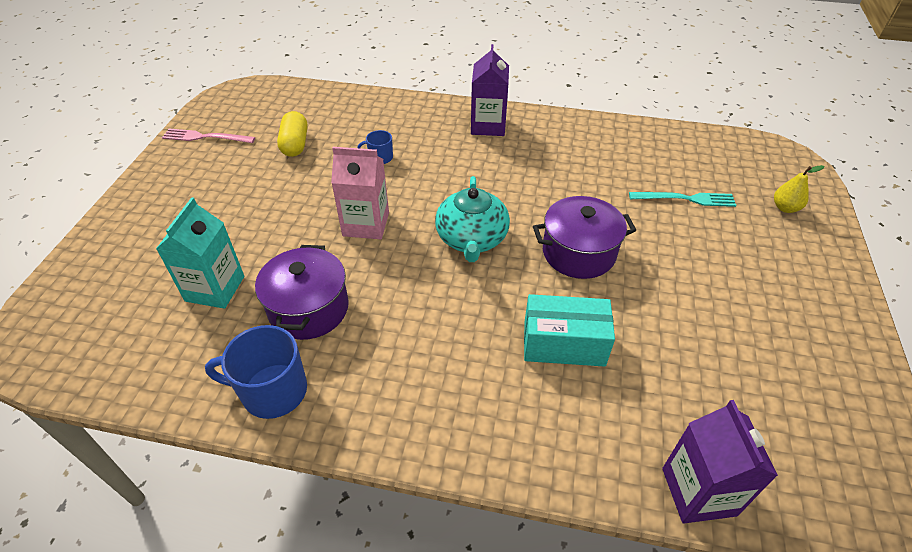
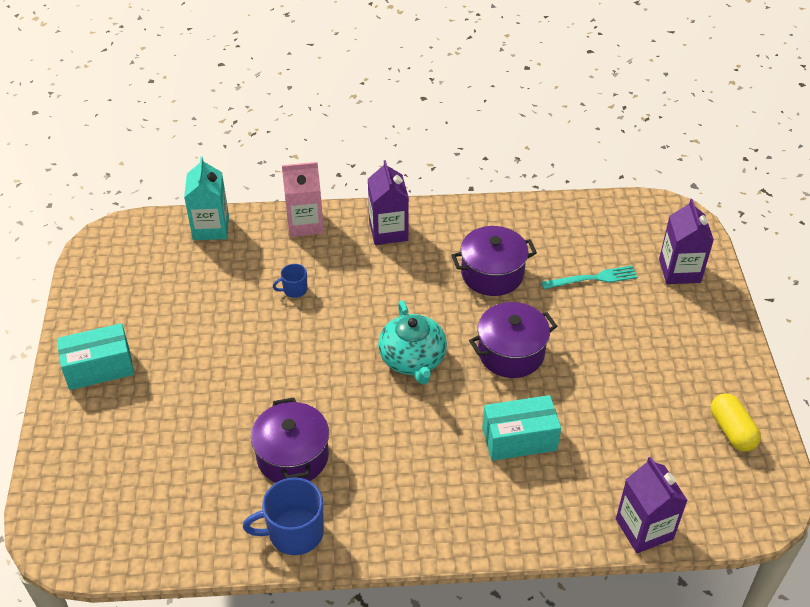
camera: 15 degrees left, 0 degrees up
turquoise carton [156,197,244,309] -> turquoise carton moved to [184,157,229,240]
pink fork [162,129,255,143] -> none
yellow capsule [277,111,307,157] -> yellow capsule moved to [711,393,761,452]
pink carton [331,147,389,239] -> pink carton moved to [282,162,324,237]
yellow pear [774,165,825,213] -> purple carton [659,199,714,284]
none -> turquoise box [57,323,134,390]
none -> purple pot [451,226,537,296]

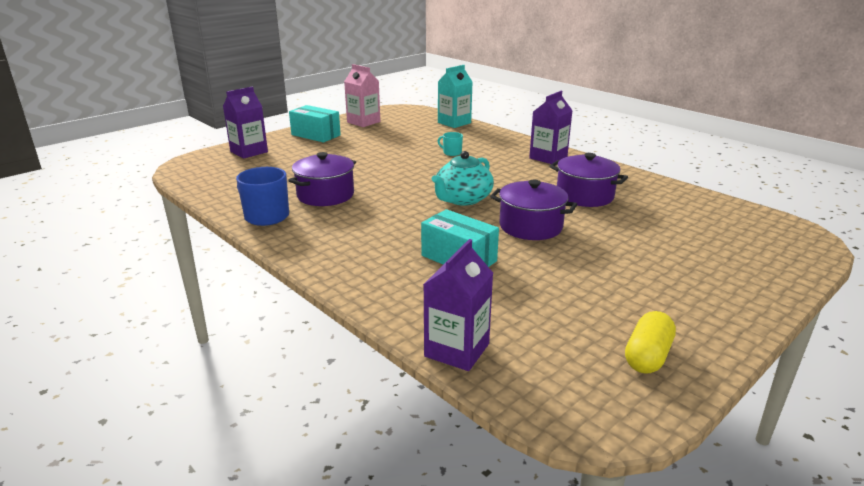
camera: 50 degrees right, 20 degrees down
blue mug [273,264,308,298] -> turquoise mug [438,132,463,156]
pink carton [282,162,324,237] -> pink carton moved to [344,64,380,127]
turquoise fork [541,266,638,289] -> none
purple carton [659,199,714,284] -> purple carton moved to [223,86,268,159]

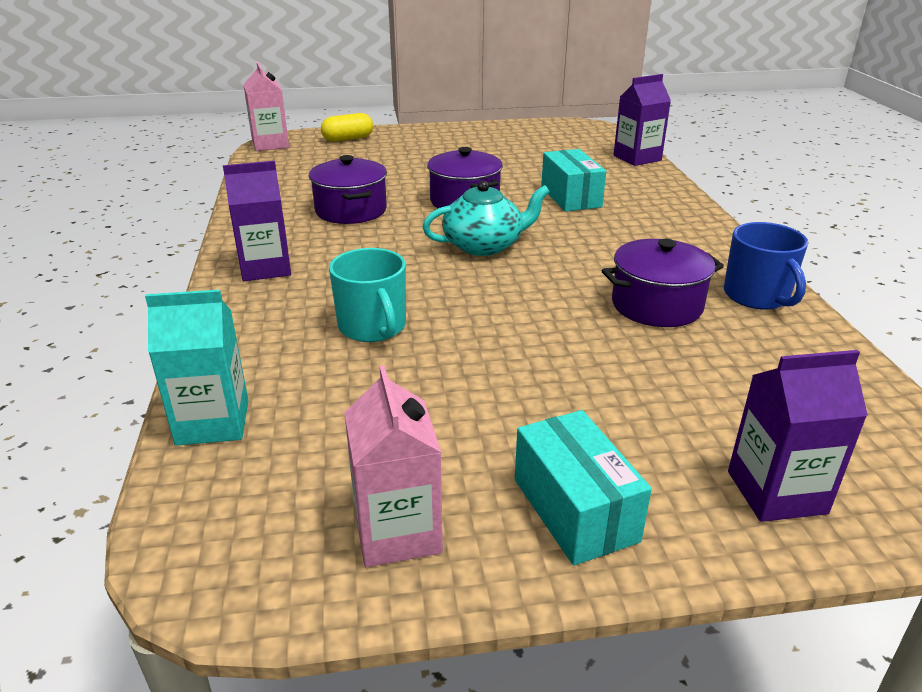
camera: 145 degrees left, 5 degrees up
turquoise mug [438,132,463,156] -> turquoise mug [329,248,406,342], size x1.89
yellow capsule [625,311,676,374] -> yellow capsule moved to [321,113,373,142]
none -> pink carton [244,62,289,151]

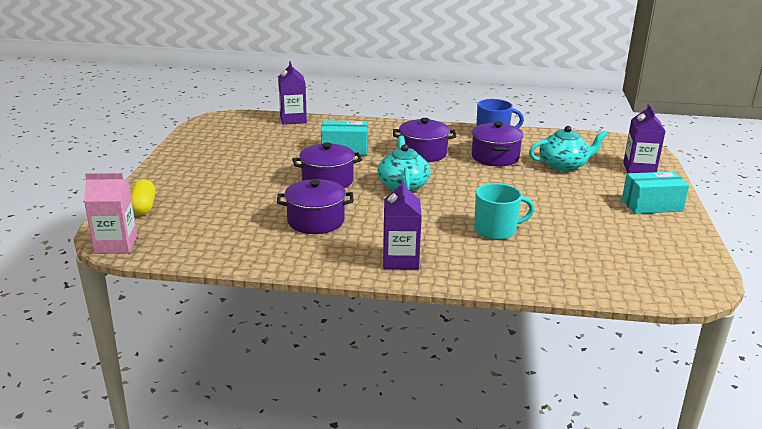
camera: 75 degrees left, 5 degrees down
turquoise carton [145,290,249,446] -> none
pink carton [344,365,443,567] -> none
none -> purple pot [393,118,457,162]
none -> turquoise teapot [529,126,608,171]

